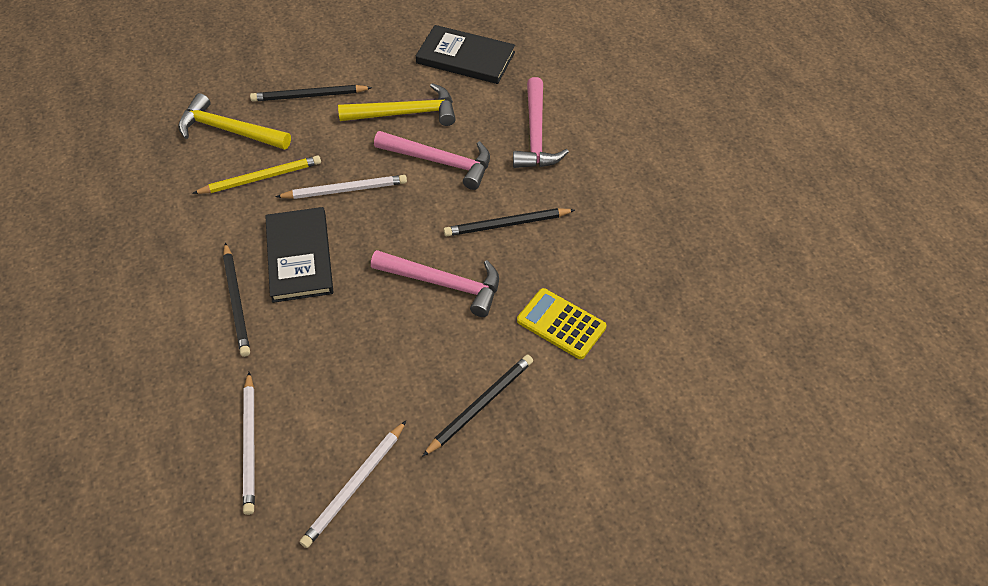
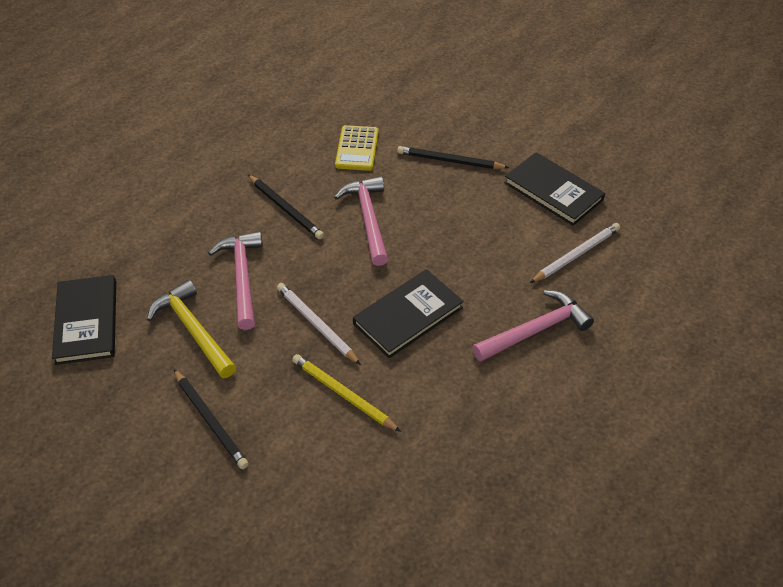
camera: 120 degrees left, 5 degrees down
yellow hammer [178,93,291,150] -> none
black pencil [223,242,250,357] -> none
white pencil [300,421,406,548] -> black book [504,152,605,226]
pink hammer [513,77,569,168] -> pink hammer moved to [472,290,594,362]

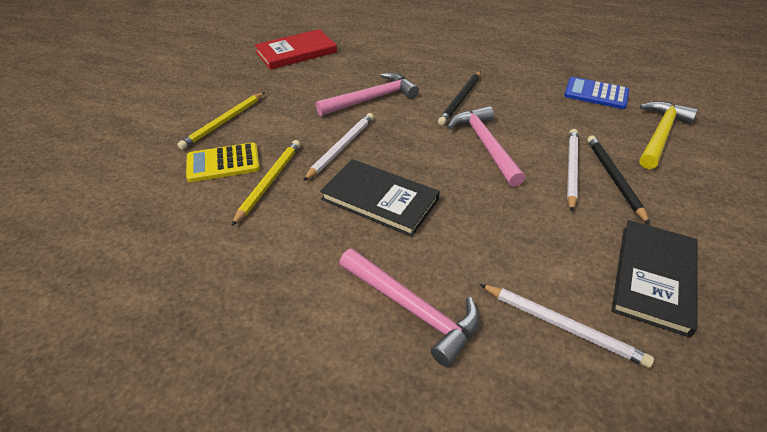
camera: 70 degrees right, 5 degrees down
black book [52,275,116,365] -> red book [255,29,337,70]
yellow hammer [147,280,236,378] -> yellow hammer moved to [640,101,698,169]
black pencil [174,369,249,469] -> yellow pencil [177,92,265,150]
pink hammer [334,176,388,266] -> pink hammer turned 75 degrees counterclockwise [447,106,525,187]
yellow calculator [335,125,379,171] -> yellow calculator moved to [186,143,260,182]
none -> blue calculator [564,77,629,109]
none -> white pencil [567,129,578,212]

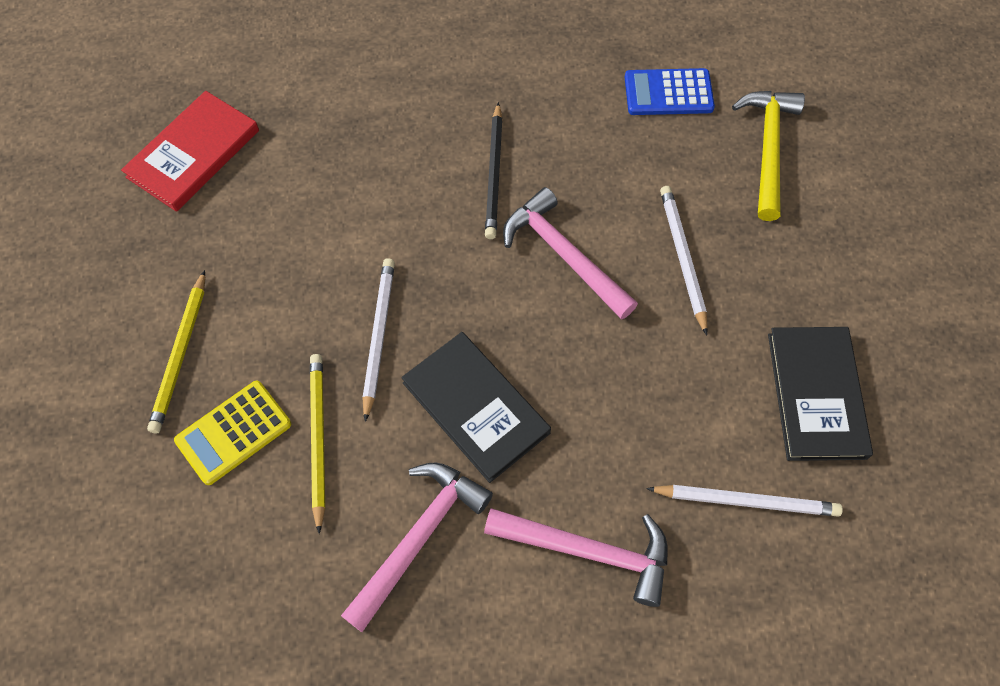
camera: 25 degrees left, 20 degrees up
pink hammer [316,73,419,116] -> pink hammer moved to [341,462,493,632]
black book [320,159,440,237] -> black book turned 45 degrees clockwise [401,332,551,483]
black pencil [587,136,650,225] -> none

